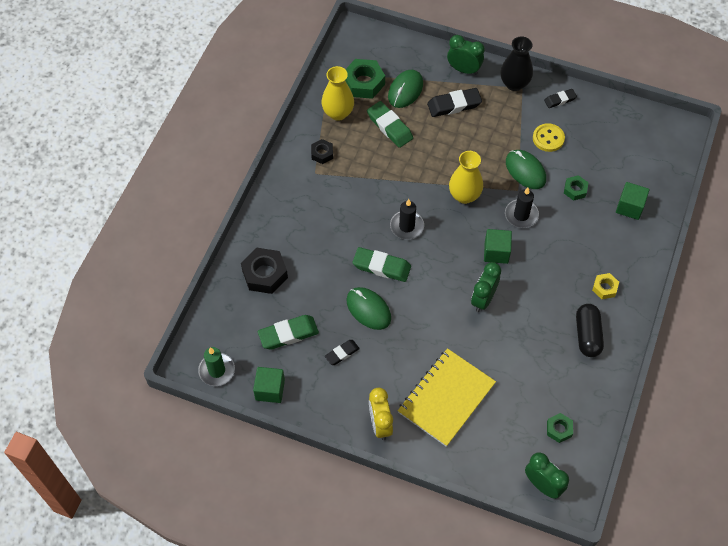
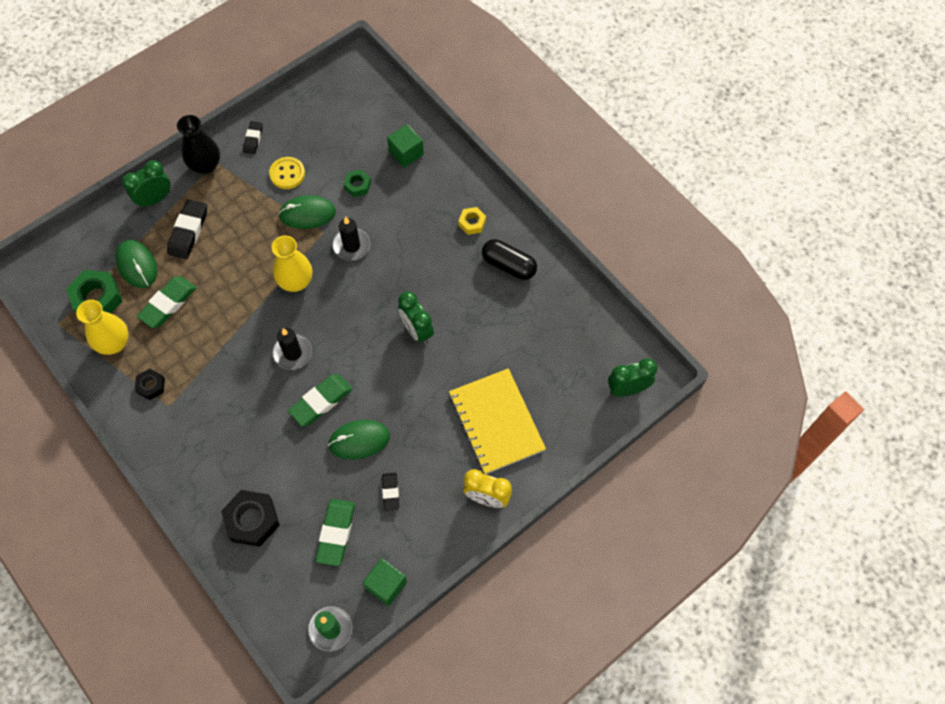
camera: 60 degrees left, 5 degrees up
green eraser [367,101,413,148] -> green eraser turned 45 degrees counterclockwise [137,276,197,328]
green cube [484,229,512,264] -> none
green nut [547,413,573,443] -> none

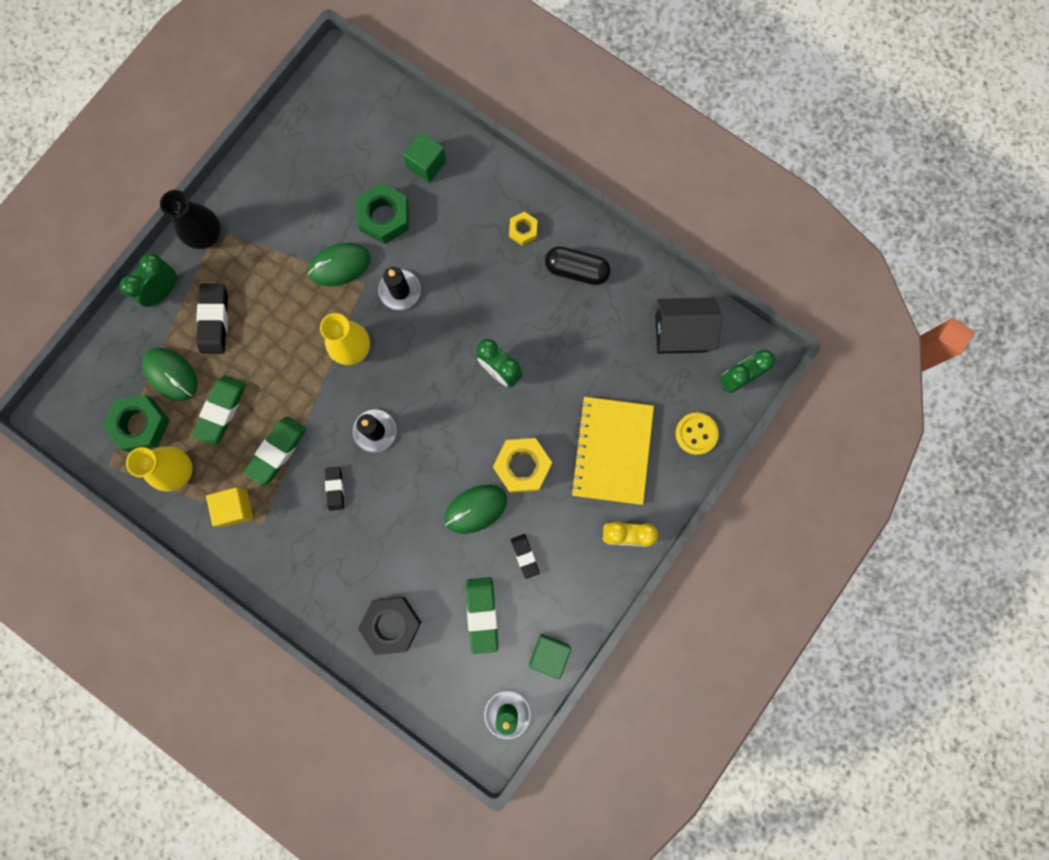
camera: 15 degrees left, 15 degrees up
black nut [135,369,165,400] -> yellow cube [206,487,253,527]
black eraser [243,121,263,154] -> black eraser moved to [325,467,344,511]
yellow button [269,157,305,189] -> yellow button moved to [675,413,719,455]
green eraser [288,374,353,426] -> green eraser moved to [244,416,306,486]
green nut [343,169,371,197] -> green nut [357,183,409,244], size x1.78
yellow notebook [449,368,546,474] -> yellow notebook turned 45 degrees clockwise [570,397,654,505]
none -> yellow nut [493,438,552,493]
none -> black house [655,298,722,354]

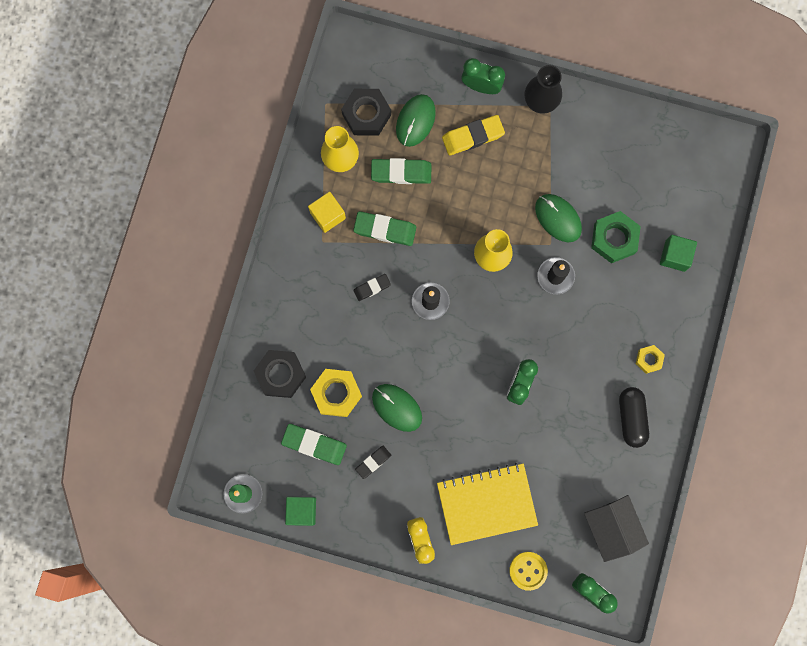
camera: 70 degrees right, 0 degrees up
green nut [103,395,170,452] -> black nut [341,89,391,136]
black eraser [196,284,228,354] -> yellow eraser [442,115,505,155]
green eraser [466,577,498,654] -> green eraser turned 45 degrees clockwise [281,424,347,465]
yellow nut [493,438,552,493] -> yellow nut moved to [310,369,362,417]

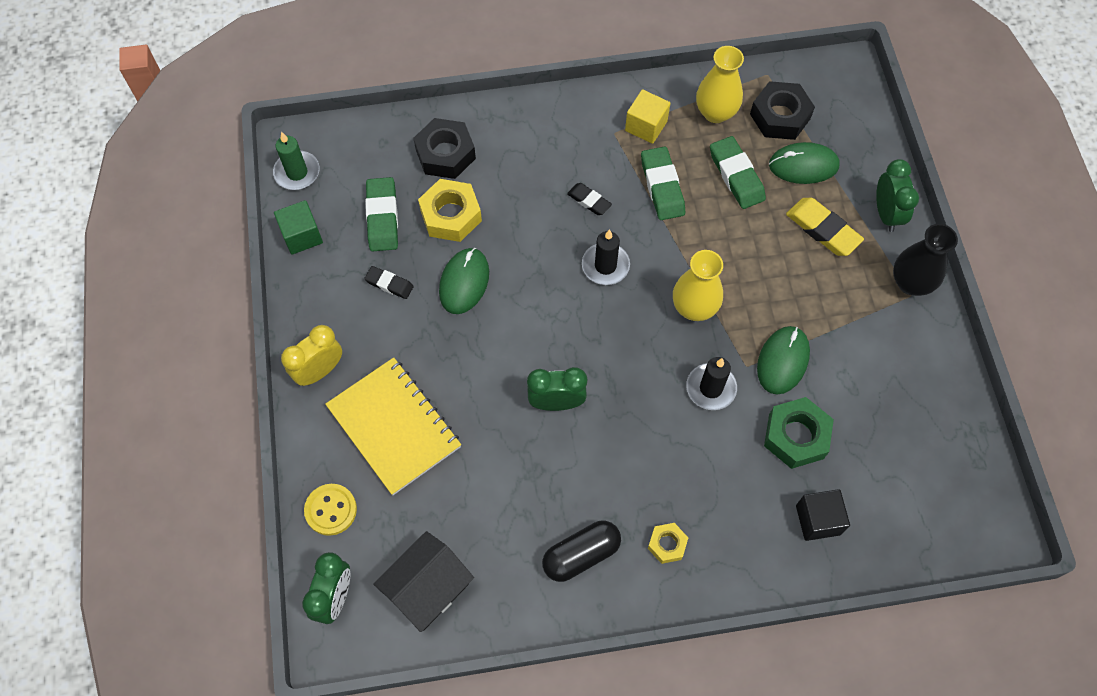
camera: 65 degrees right, 15 degrees down
green cube [660,235,697,272] -> black cube [796,489,850,541]

